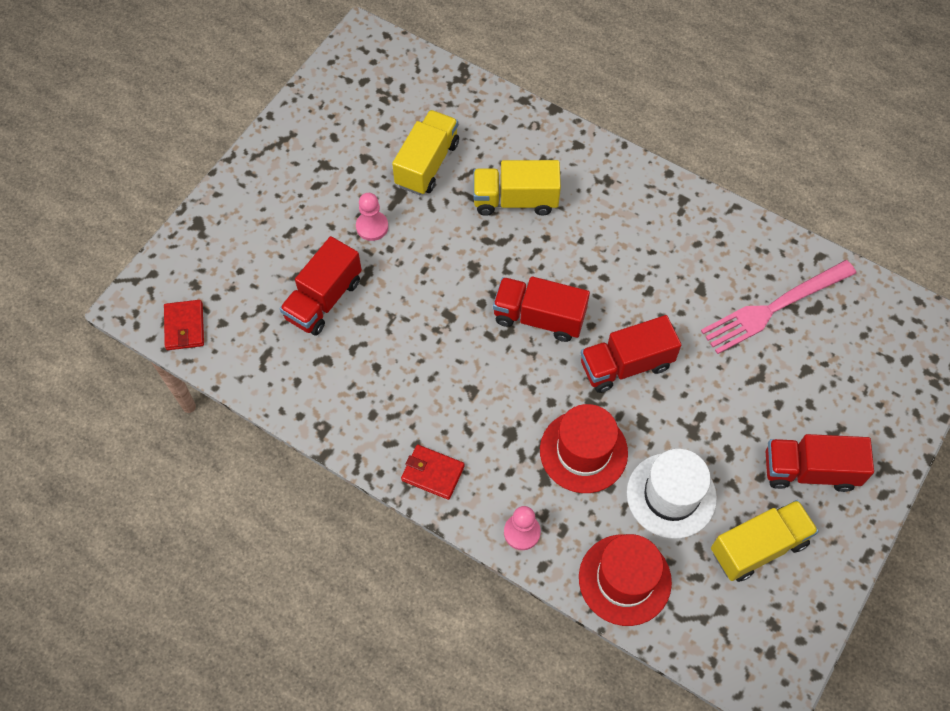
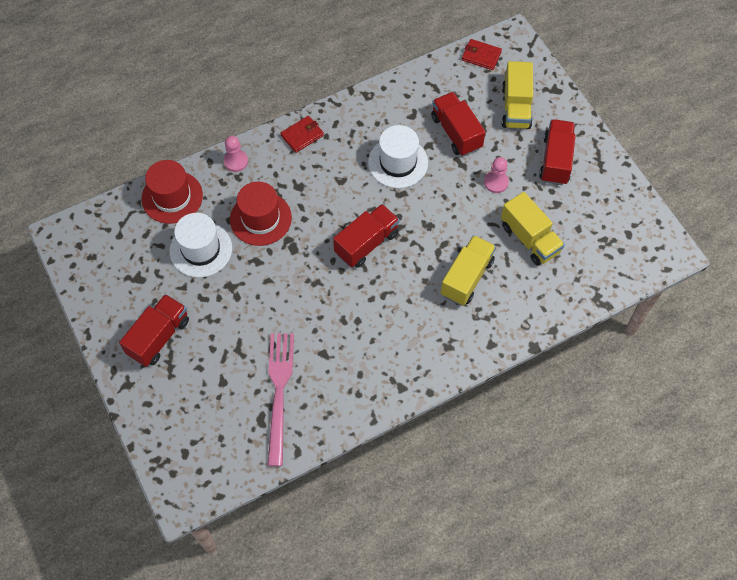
camera: 120 degrees right, 0 degrees up
red truck [580,315,681,393] -> red truck moved to [539,119,576,185]
yellow truck [711,500,819,582] -> yellow truck moved to [502,61,533,129]
none -> white hat [368,125,428,188]

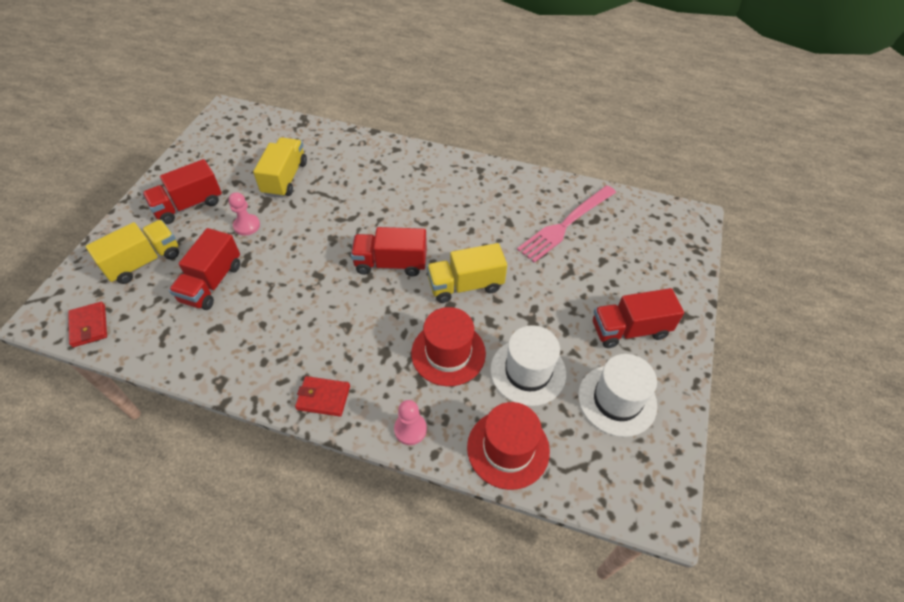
camera: 135 degrees left, 10 degrees down
white hat [368,125,428,188] -> white hat moved to [578,354,657,437]
yellow truck [441,235,496,306] -> yellow truck moved to [427,243,507,303]

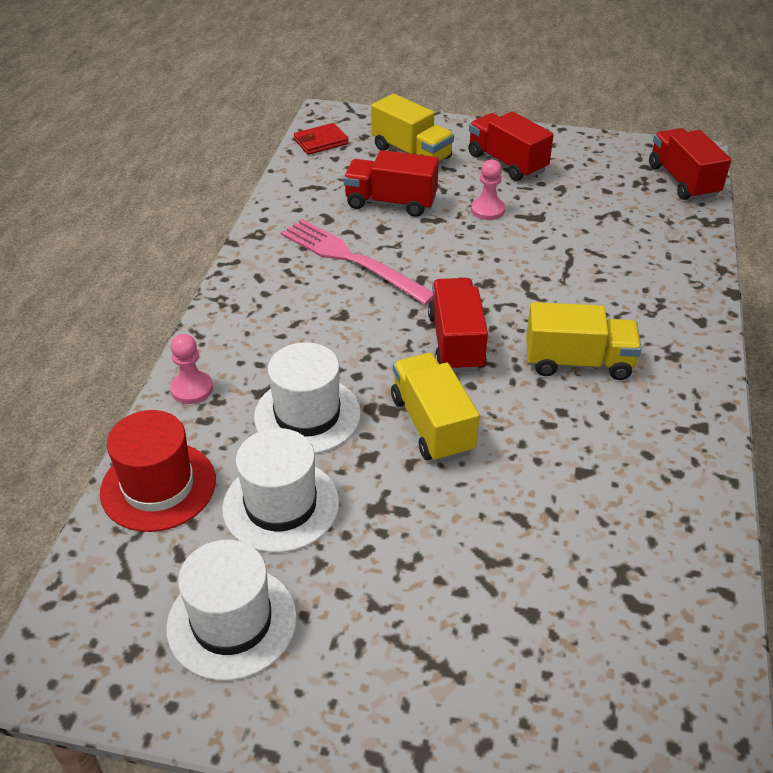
camera: 85 degrees right, 10 degrees down
yellow truck [253,137,307,198] -> yellow truck moved to [526,302,642,380]
red wallet [295,376,350,417] -> none
red hat [411,307,486,386] -> white hat [254,342,361,454]
pink fork [517,185,616,263] -> pink fork moved to [281,219,433,305]
red truck [593,288,684,348] -> red truck moved to [649,128,731,200]

